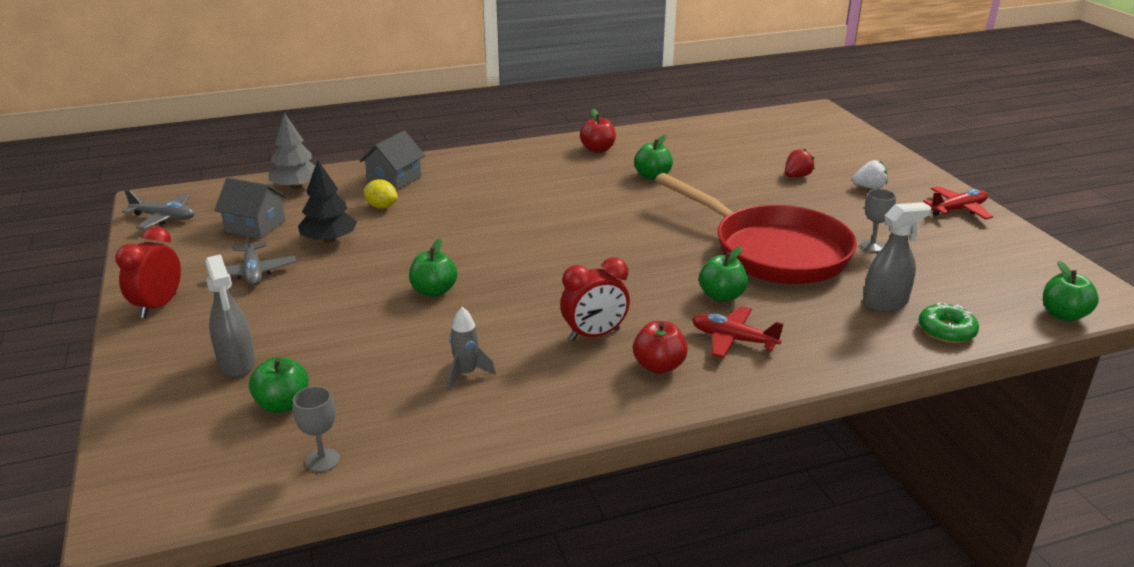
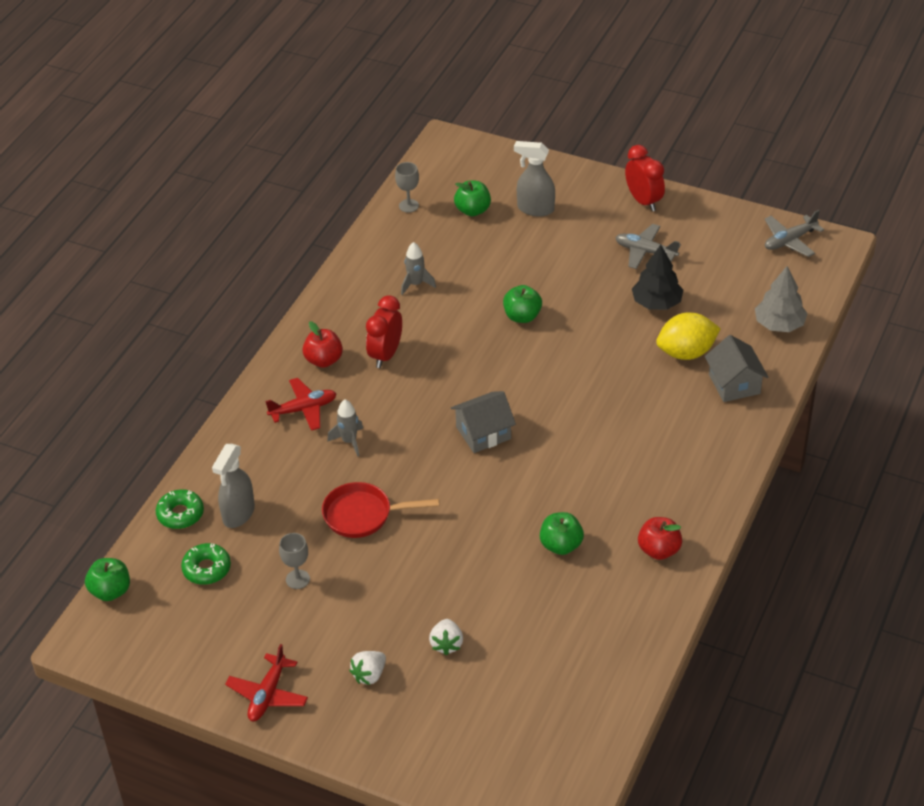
camera: 135 degrees right, 15 degrees up
grey house [214,178,287,239] -> grey house moved to [451,391,516,453]
yellow lemon [364,179,397,209] -> yellow lemon [656,313,721,360], size x1.66
red pan [655,173,857,284] -> red pan [322,482,439,538], size x0.52
green apple [699,246,748,302] -> grey rocket [327,399,363,457]
red strawberry [785,149,815,177] -> white strawberry [429,619,463,656]
none -> green donut [181,543,231,585]

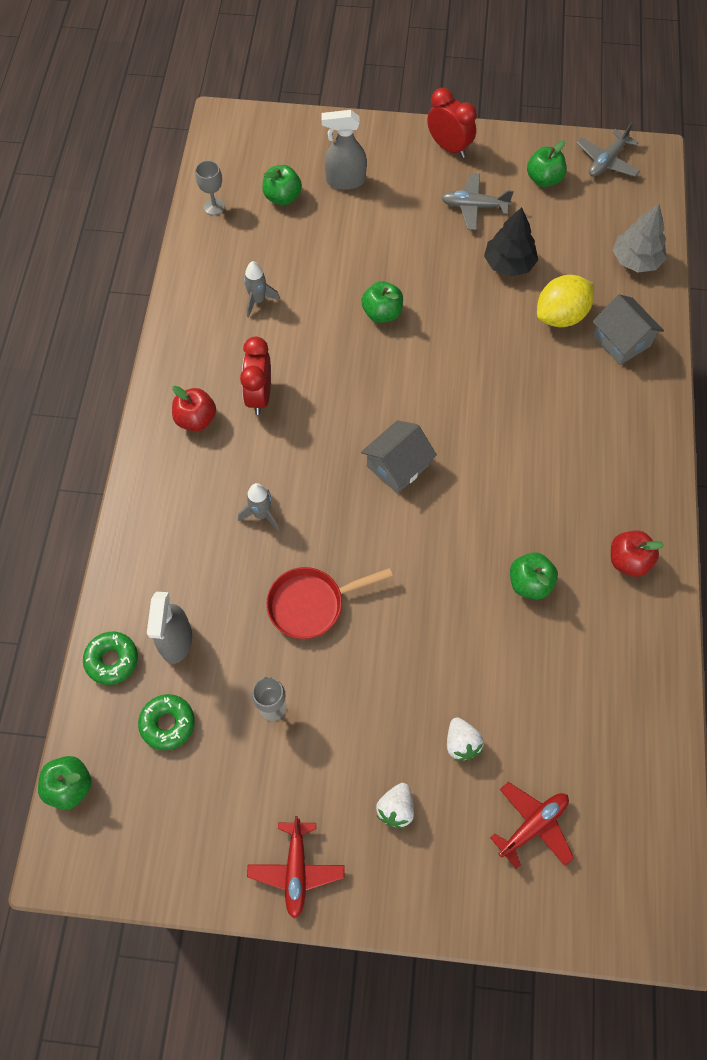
camera: 20 degrees left, 20 degrees up
red plane [265,378,336,431] -> red plane moved to [490,782,574,869]
none -> green apple [527,141,567,187]

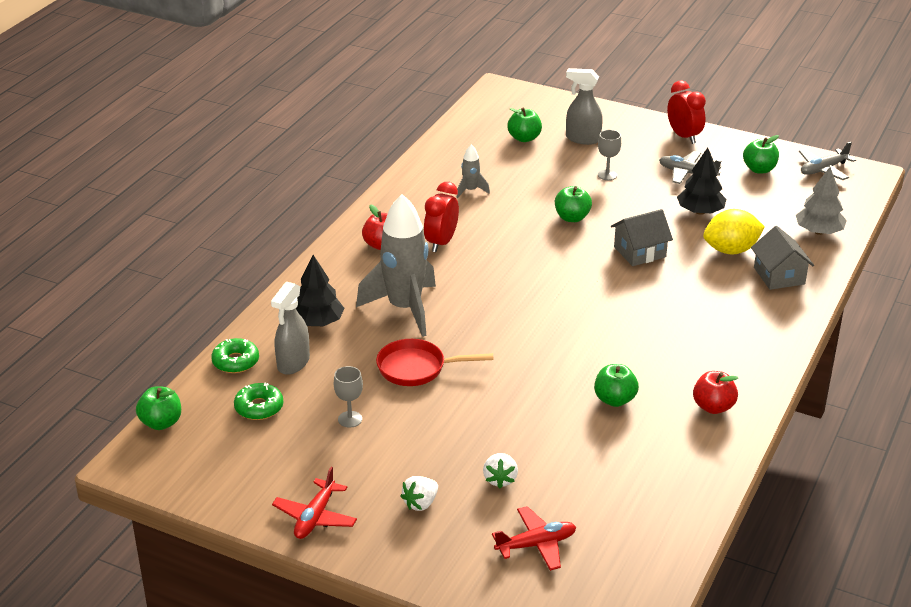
camera: 20 degrees right, 30 degrees down
grey goblet [196,160,225,215] -> grey goblet moved to [598,130,621,180]
grey rocket [238,483,279,531] -> grey rocket [356,194,436,337], size x2.26
grey house [361,420,437,494] -> grey house moved to [611,209,673,266]
none -> black tree [296,255,345,326]

